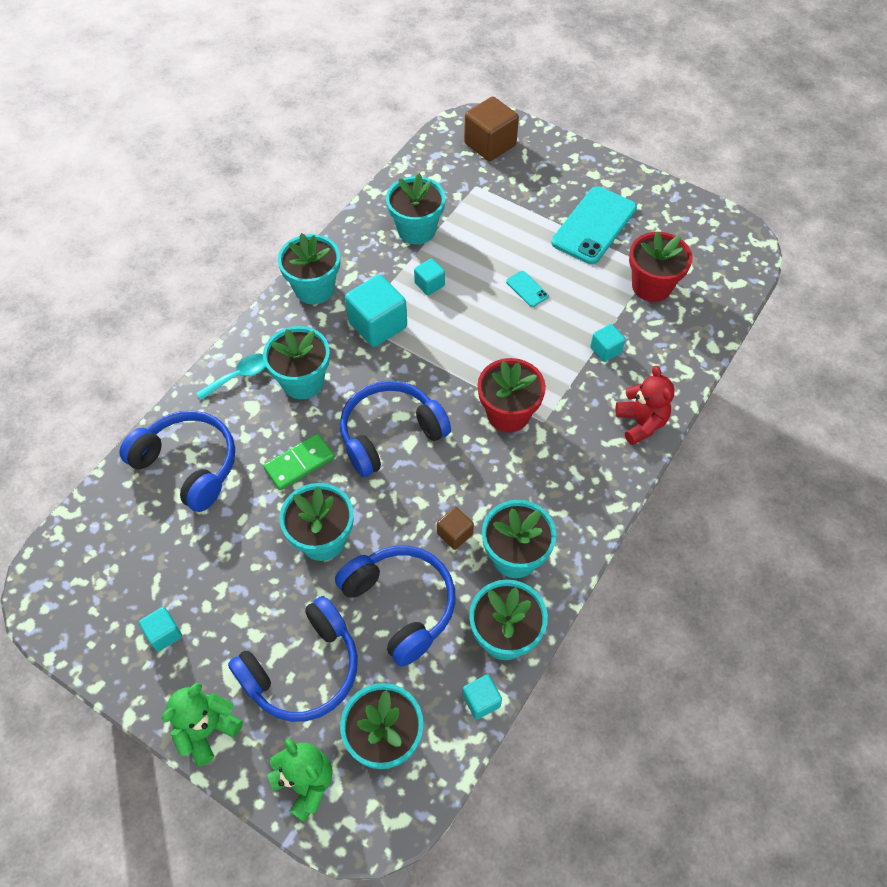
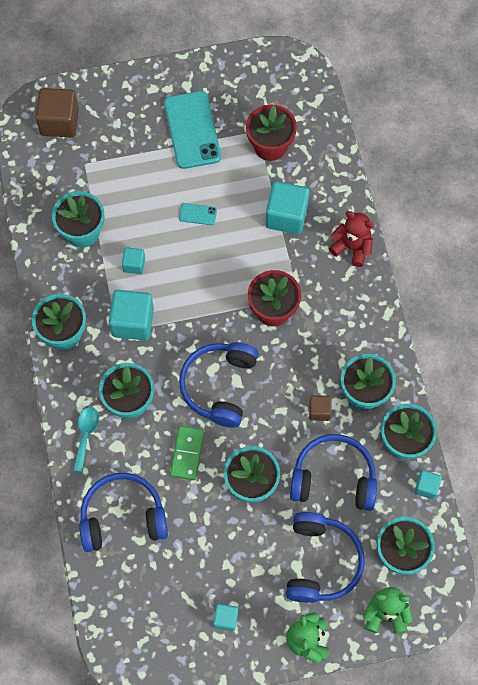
camera: 45 degrees left, 10 degrees up
turquoise cube [590,324,626,362] -> turquoise cube [265,181,310,234], size x1.89

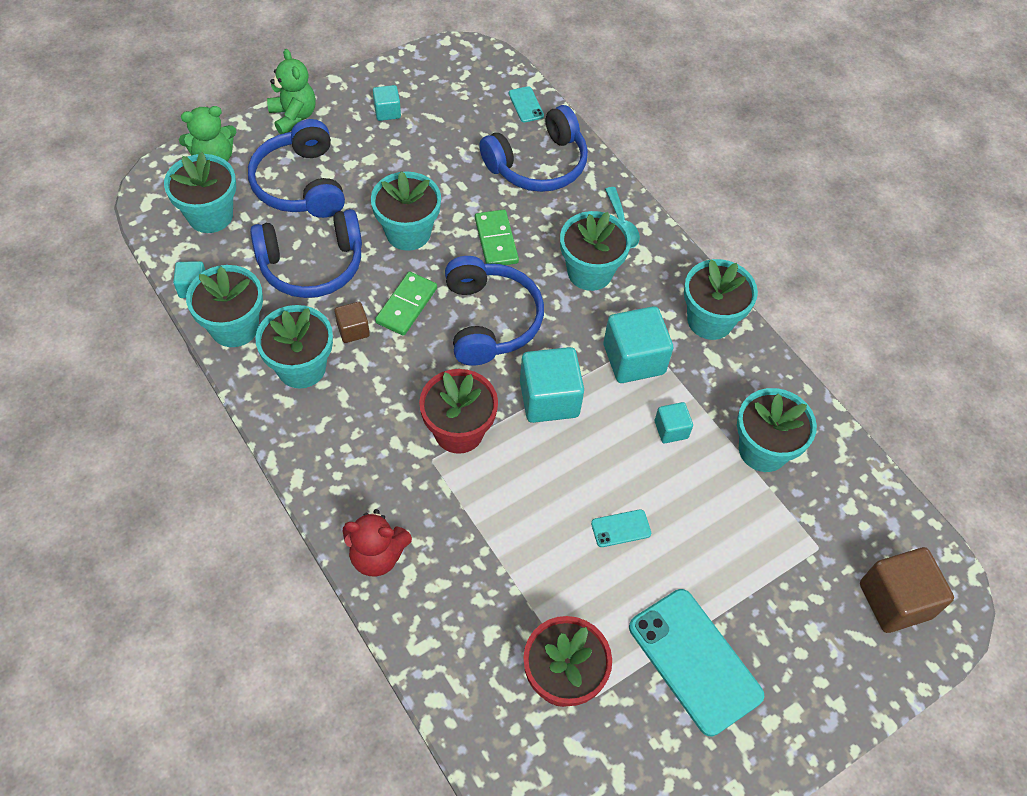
camera: 155 degrees right, 10 degrees down
turquoise cube [265,181,310,234] -> turquoise cube moved to [520,347,584,423]
none -> green domino [375,272,437,336]
none -> turquoise phone [509,86,544,123]

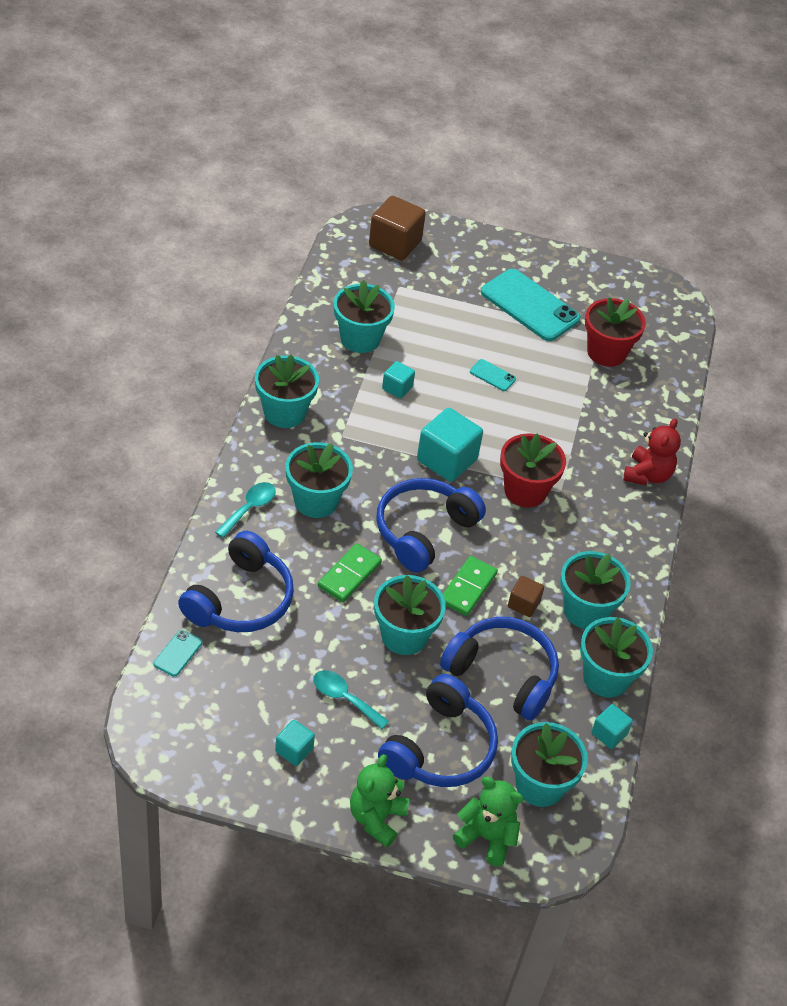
camera: 135 degrees left, 10 degrees down
red teddy bear [343,509,412,576] -> red teddy bear turned 60 degrees clockwise [623,419,681,485]
green domino [375,272,437,336] -> green domino turned 45 degrees counterclockwise [443,556,498,616]
blue headphones [479,105,588,192] -> blue headphones turned 105 degrees clockwise [178,531,294,632]
turquoise cube [603,306,673,383] -> none
turquoise phone [629,589,764,736] -> turquoise phone turned 60 degrees counterclockwise [481,269,581,341]
none -> turquoise spoon [313,670,389,729]

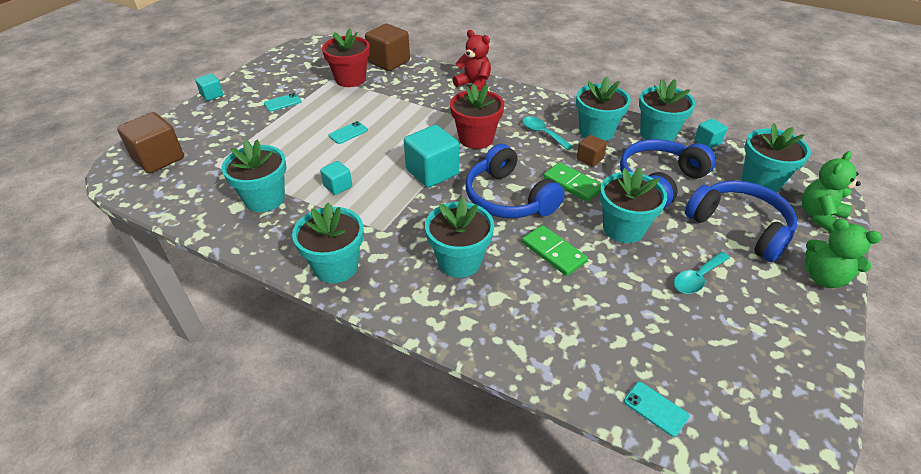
camera: 70 degrees left, 5 degrees down
blue headphones [178,531,294,632] -> none
turquoise spoon [215,482,276,538] -> turquoise spoon moved to [522,116,573,151]
turquoise cube [275,720,315,766] -> turquoise cube moved to [195,74,224,101]
turquoise phone [481,269,581,341] -> turquoise phone [264,93,302,112], size x0.43
none -> brown cube [365,24,410,71]

